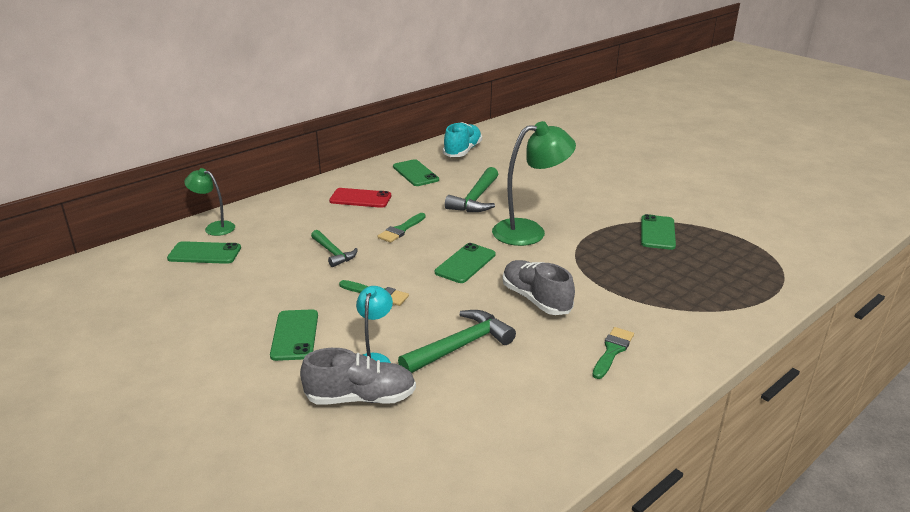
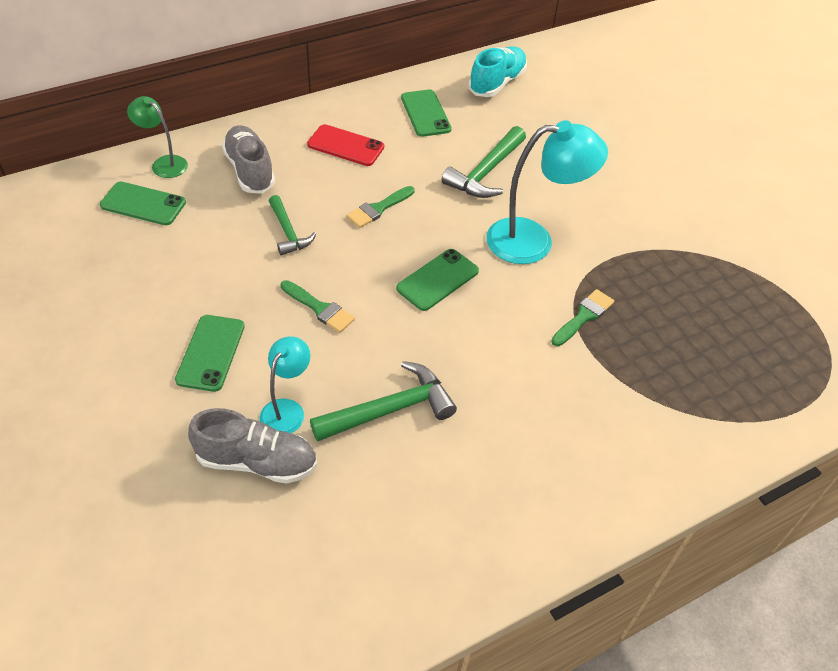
camera: 10 degrees right, 20 degrees up
green lamp [492,121,576,246] -> turquoise lamp [486,120,608,264]
grey shoe [503,260,575,315] -> grey shoe moved to [222,125,275,194]
green brush [592,327,634,379] -> green brush moved to [551,289,614,346]
green phone [641,214,676,250] -> none

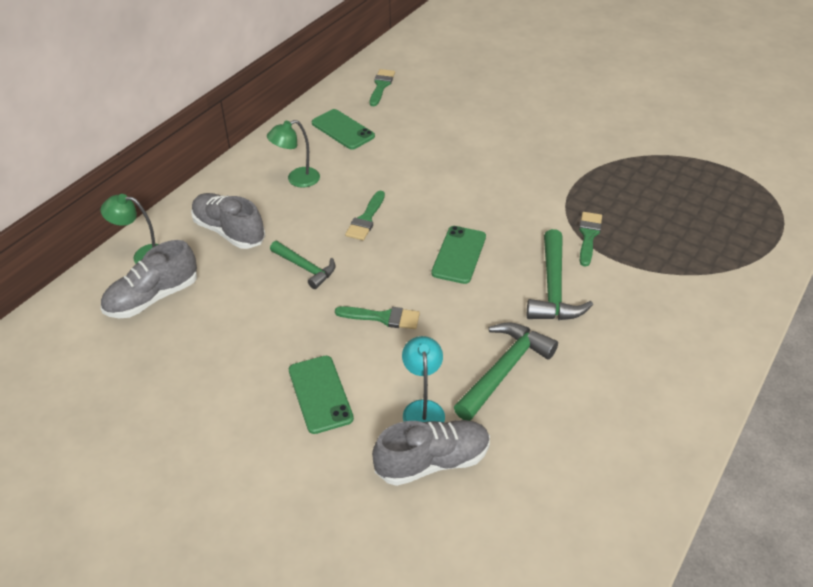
camera: 25 degrees left, 5 degrees down
green phone [100,181,186,225] -> grey shoe [101,240,197,318]
red phone [307,124,384,166] -> green lamp [267,120,320,188]
green hammer [441,126,526,198] -> green hammer moved to [527,229,593,320]
turquoise shoe [469,46,527,97] -> green brush [370,69,395,106]
turquoise lamp [486,120,608,264] -> none

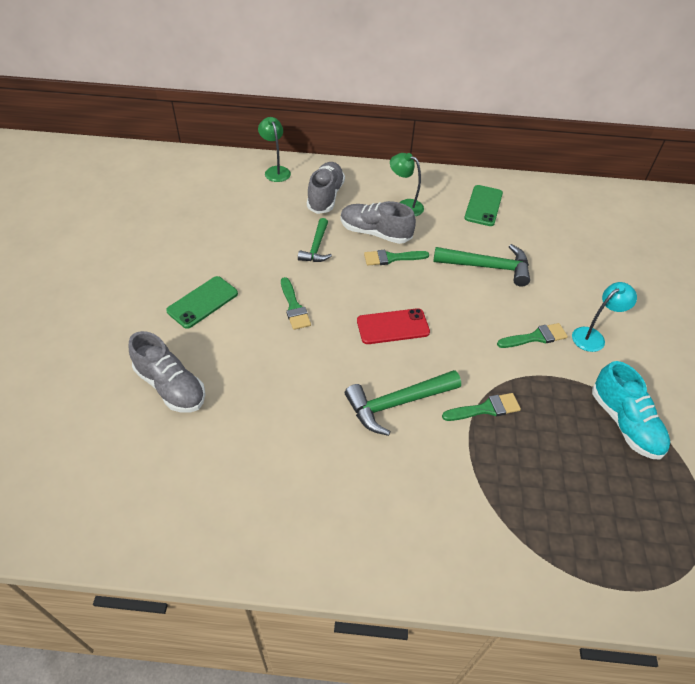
camera: 60 degrees right, 5 degrees up
grey shoe [101,240,197,318] -> grey shoe moved to [341,201,416,244]
green brush [370,69,395,106] -> green brush moved to [497,323,568,348]
turquoise lamp [402,336,445,422] -> turquoise lamp moved to [572,282,637,352]
green phone [431,226,486,284] -> red phone [357,308,430,344]
green hammer [454,322,558,421] -> green hammer moved to [433,244,530,287]
none -> turquoise shoe [592,361,670,460]

